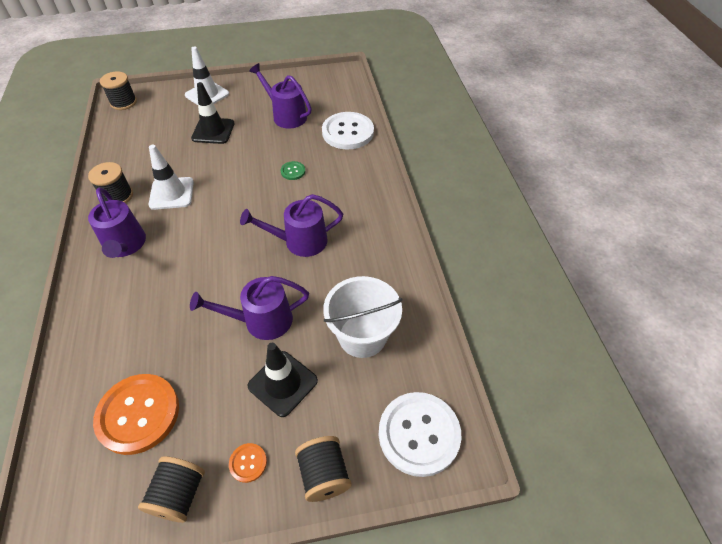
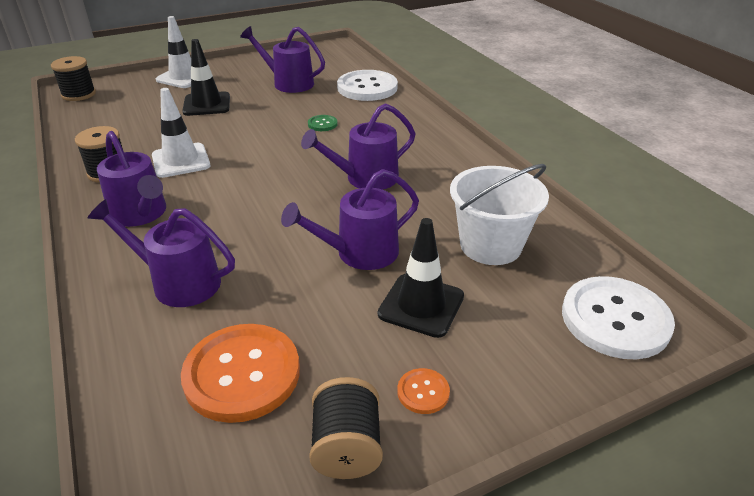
camera: 15 degrees left, 15 degrees down
black spool [295,436,352,502] -> none
none -> purple watering can [88,199,235,307]

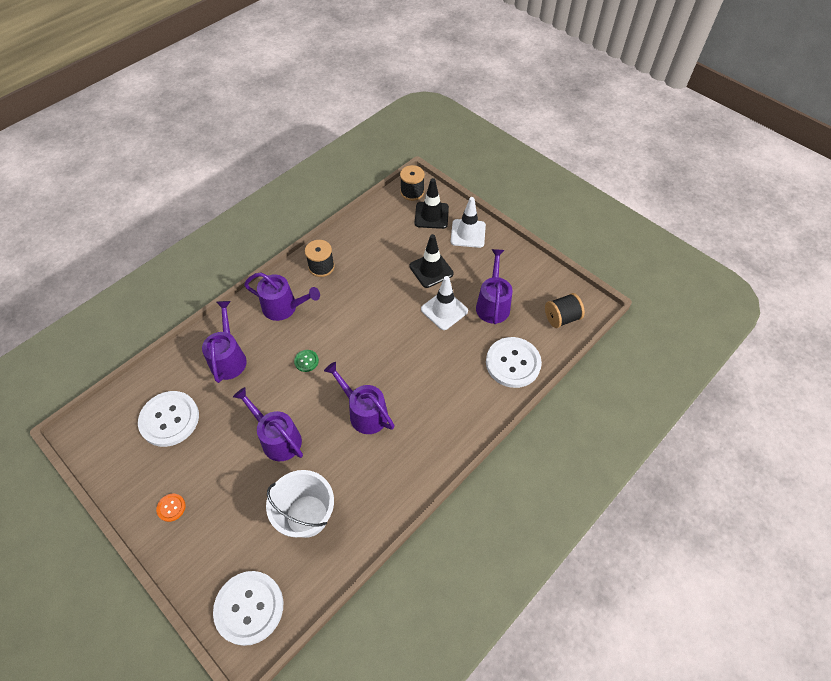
camera: 70 degrees right, 20 degrees up
purple watering can [97,131,166,227] -> purple watering can turned 105 degrees counterclockwise [244,273,320,321]
white traffic cone [152,88,210,178] -> white traffic cone moved to [421,276,468,330]
orange button [181,324,300,423] -> white button [138,391,199,447]
green button [308,115,337,131] -> green button moved to [294,350,319,372]
black spool [309,377,383,479] -> black spool moved to [545,293,585,328]
black traffic cone [378,218,464,338] -> black traffic cone moved to [415,178,449,229]

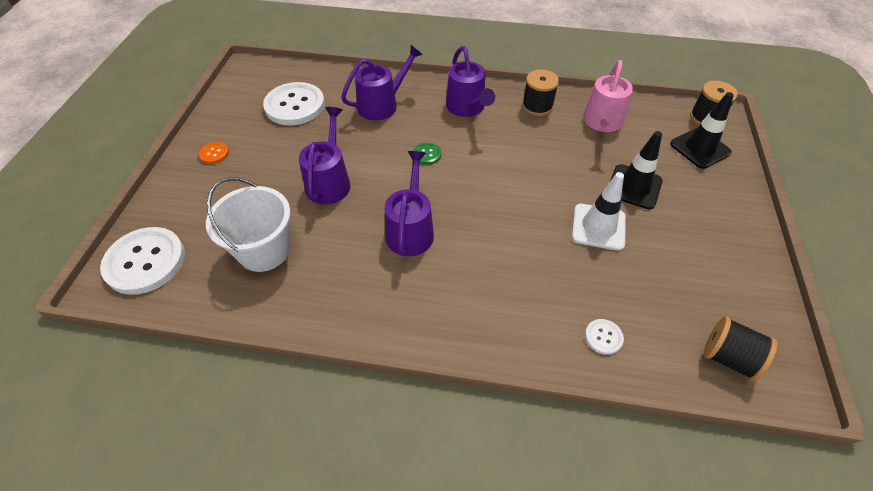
camera: 55 degrees right, 5 degrees down
white traffic cone [451,197,486,248] -> none
purple watering can [476,249,513,324] -> none
white button [486,337,542,388] -> white button [585,319,624,355], size x0.44
none -> pink watering can [583,60,633,132]

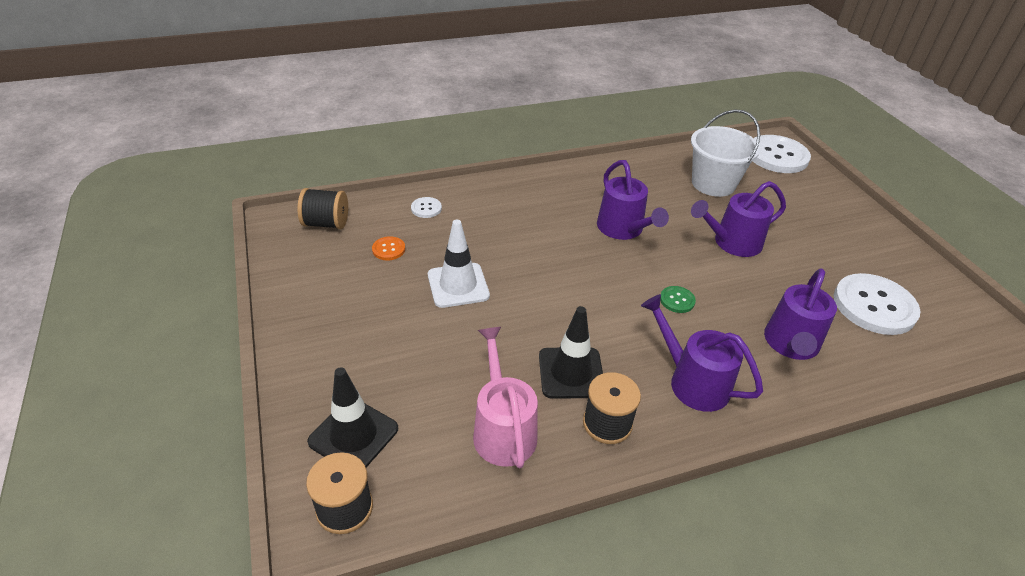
camera: 150 degrees right, 10 degrees down
orange button [199,142,229,164] -> orange button moved to [372,236,405,260]
purple watering can [299,107,351,204] -> purple watering can turned 90 degrees clockwise [691,181,786,257]
black traffic cone [610,131,663,210] -> black traffic cone moved to [539,306,603,399]

